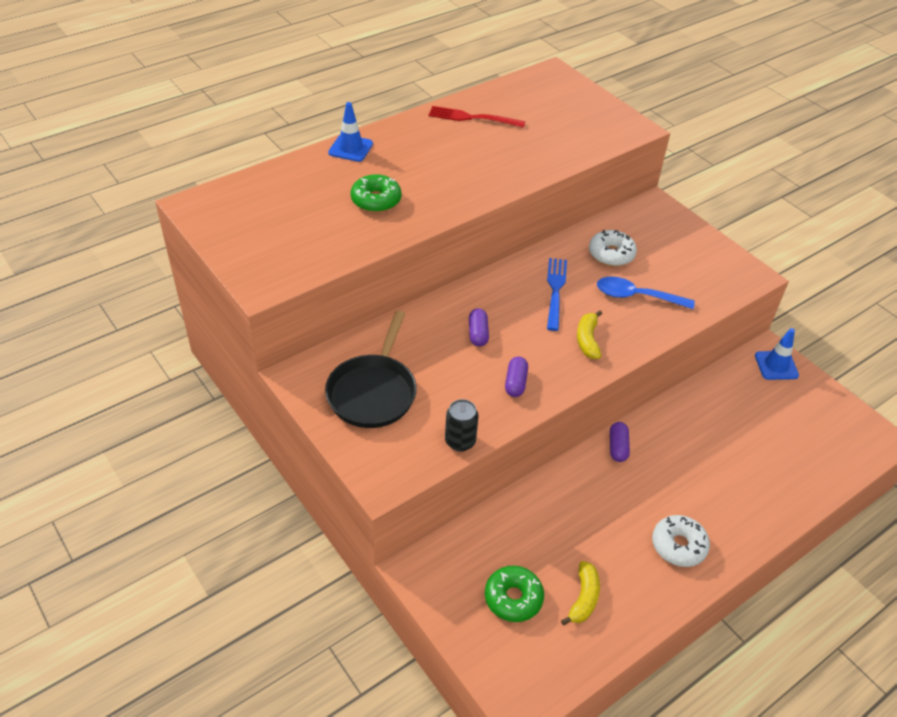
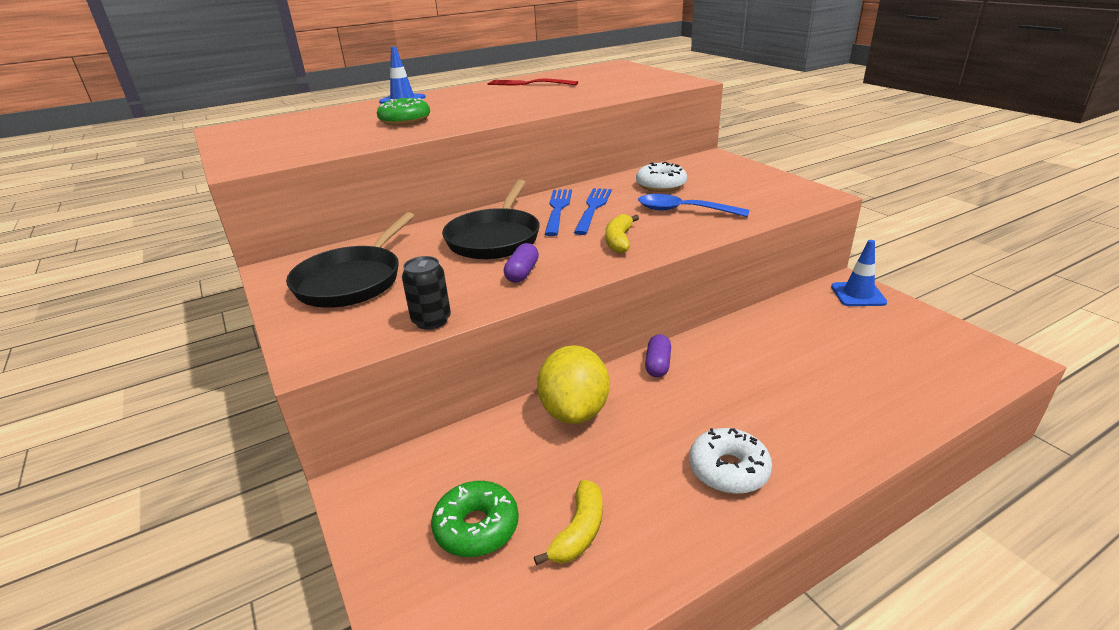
camera: 10 degrees right, 15 degrees down
purple capsule [469,308,489,347] -> black pan [442,180,540,259]
none -> yellow lemon [537,345,610,424]
none -> blue fork [545,189,572,236]

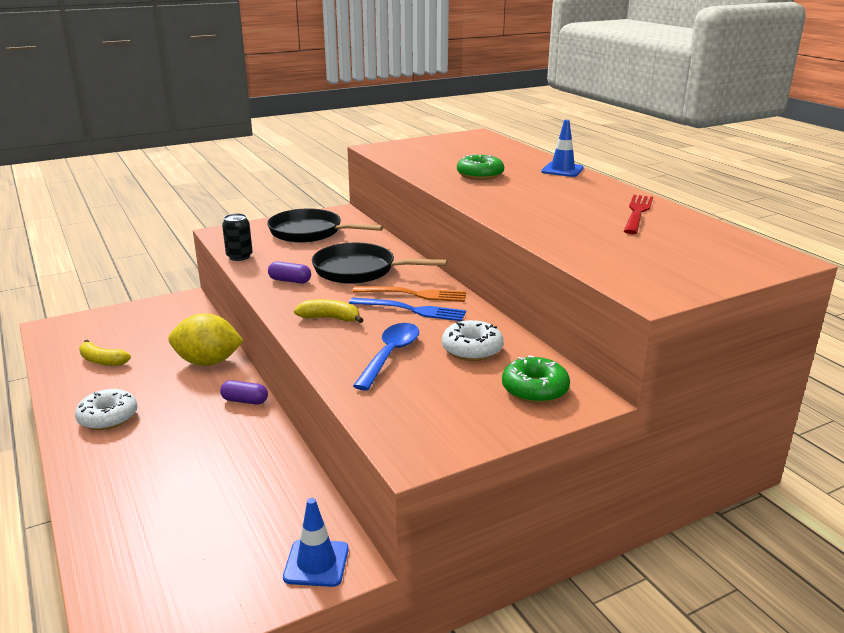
camera: 90 degrees right, 5 degrees down
green donut [431,481,519,557] -> green donut moved to [502,355,570,403]
blue fork [545,189,572,236] -> orange fork [352,286,466,302]

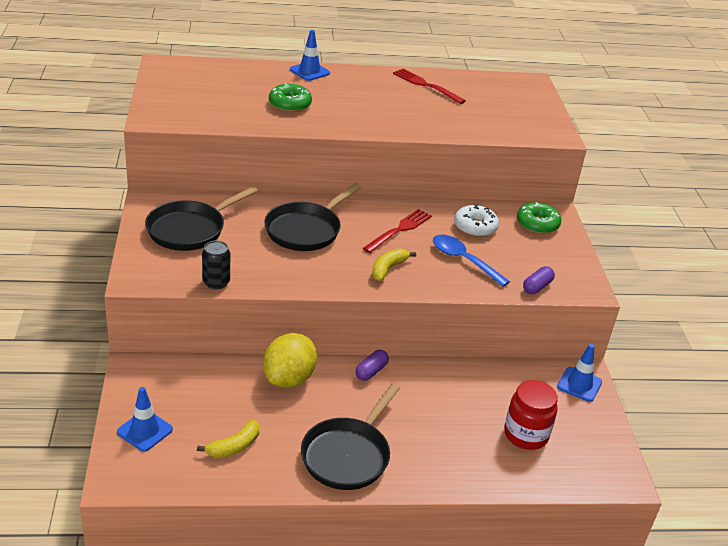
camera: 70 degrees left, 10 degrees up
white donut [75,389,137,430] -> black pan [301,384,400,490]
purple capsule [268,261,311,284] -> purple capsule moved to [523,266,555,294]
blue fork [349,298,466,321] -> red fork [363,209,432,253]
orange fork [352,286,466,302] -> none
none -> blue traffic cone [117,387,173,452]
none -> red jar [504,380,558,450]

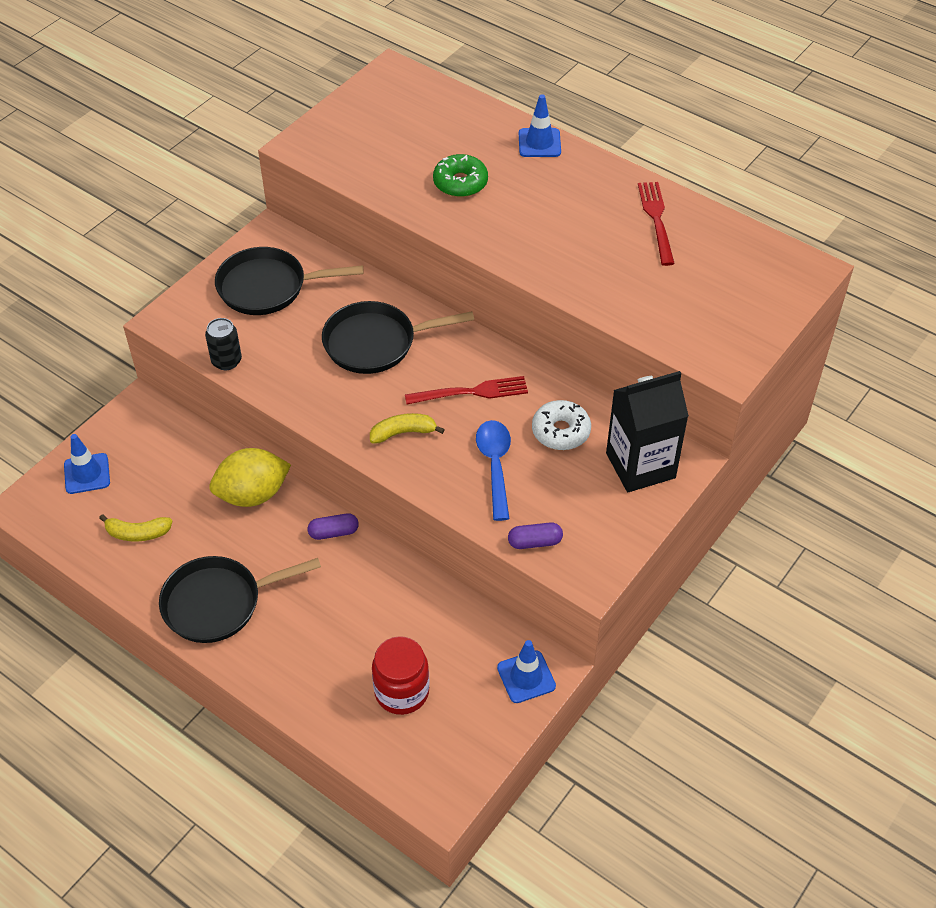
camera: 45 degrees right, 15 degrees up
green donut [517,202,561,234] -> black carton [606,371,689,492]

